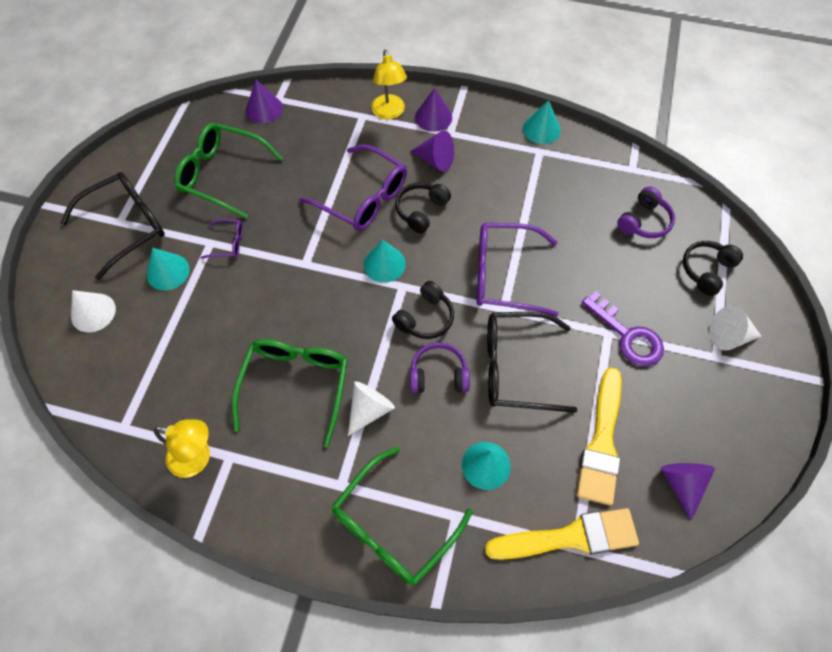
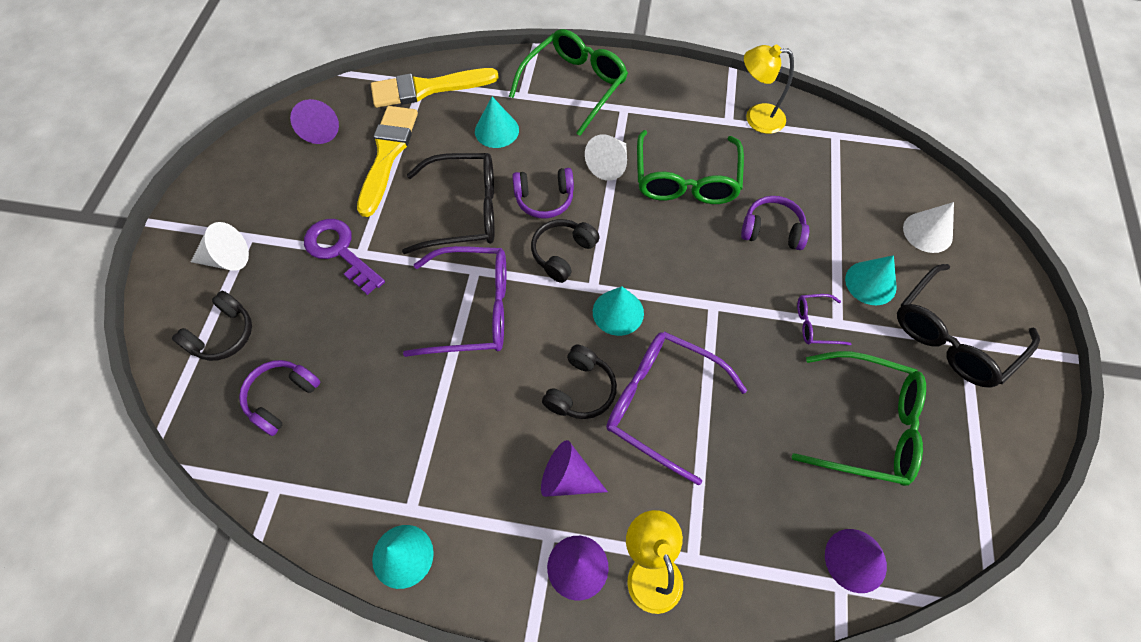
camera: 175 degrees right, 0 degrees up
none -> purple headphones [741,196,809,250]

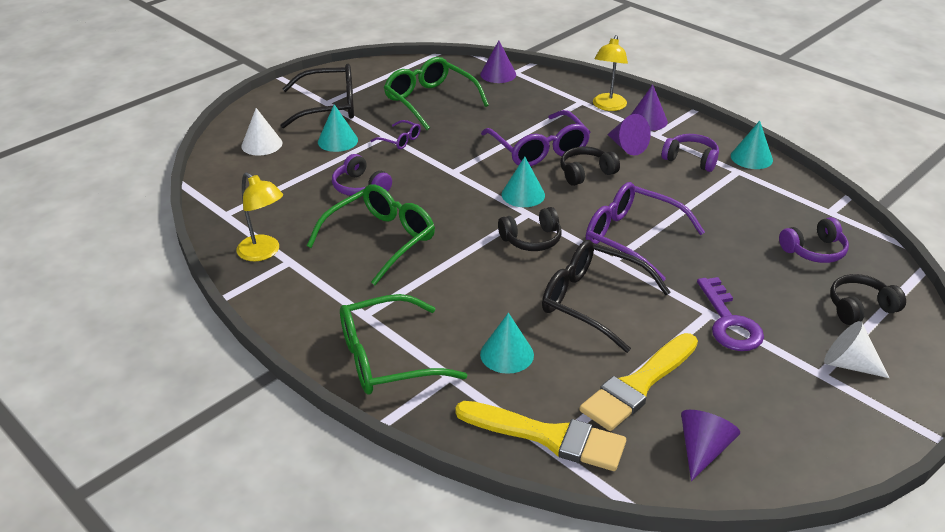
camera: 145 degrees left, 25 degrees down
purple headphones [512,168,574,218] -> purple headphones moved to [662,134,719,172]
white cone [585,134,627,181] -> none

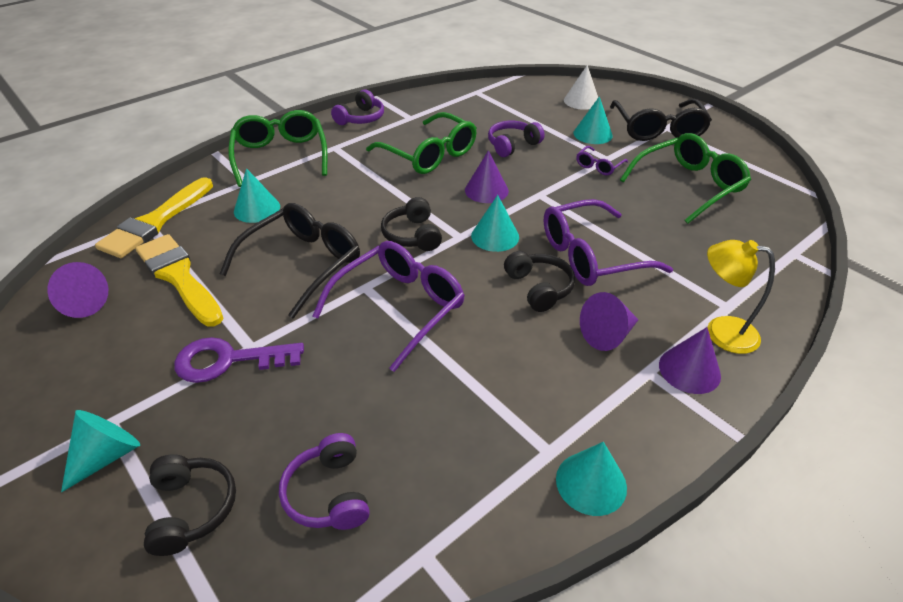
camera: 95 degrees right, 5 degrees up
yellow lamp [237,172,283,261] -> none
purple cone [480,41,516,83] -> purple cone moved to [465,150,509,203]
purple headphones [662,134,719,172] -> purple headphones moved to [331,89,384,125]
white cone [824,321,889,378] -> turquoise cone [61,410,140,492]

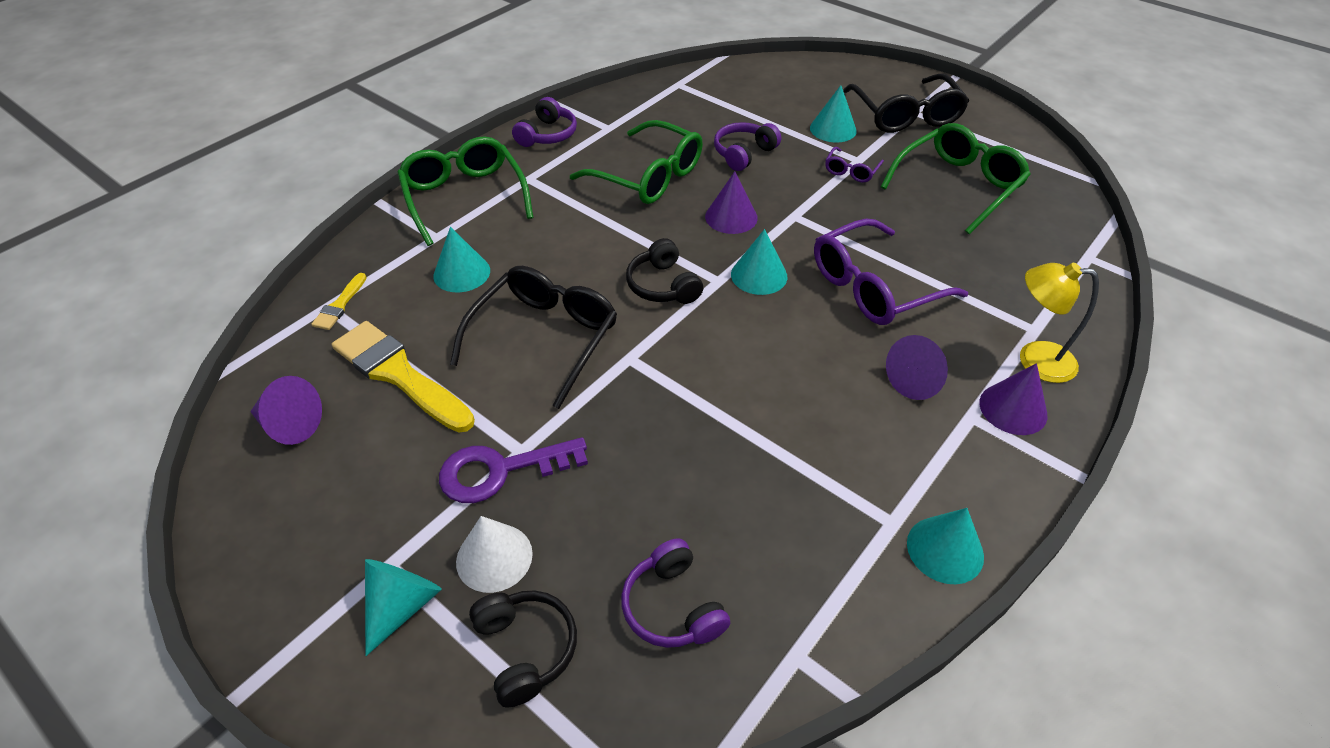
camera: 10 degrees left, 5 degrees up
yellow brush [95,177,213,258] -> yellow brush [311,273,367,330], size x0.47
purple glasses [312,241,465,372] -> none
black headphones [504,251,575,312] -> none
white cone [564,65,598,110] -> white cone moved to [456,516,533,593]

